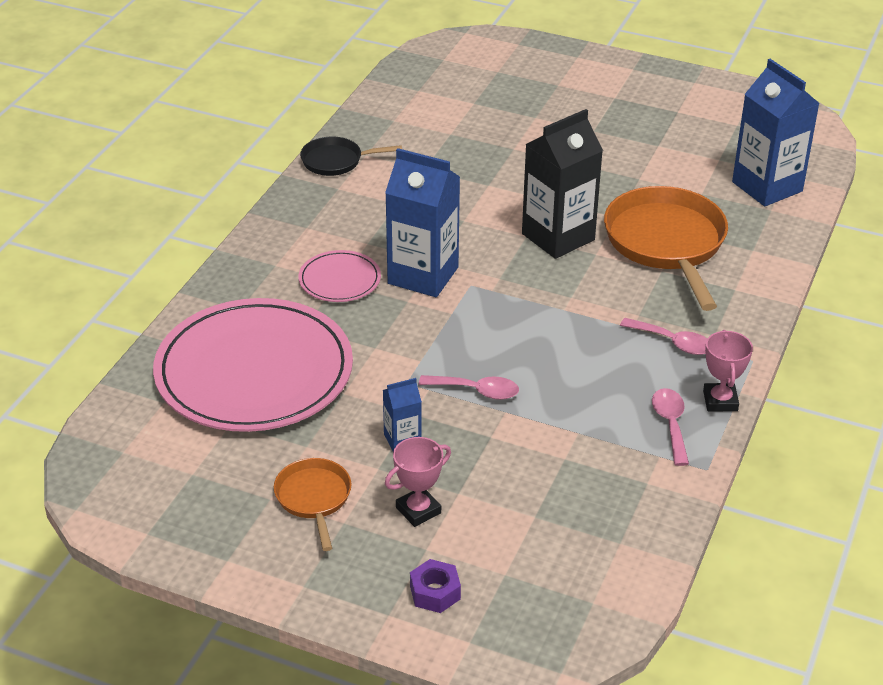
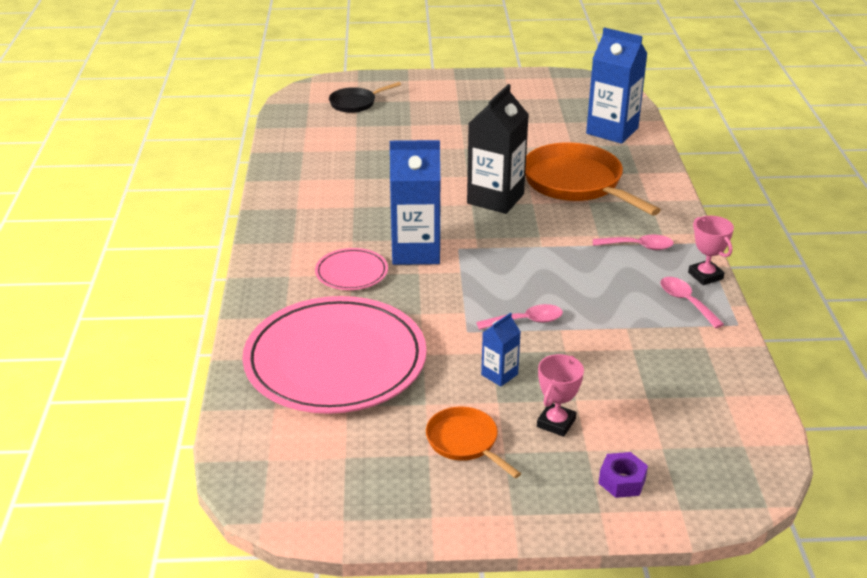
camera: 25 degrees left, 5 degrees down
black pan [300,137,402,176] -> black pan moved to [329,82,401,113]

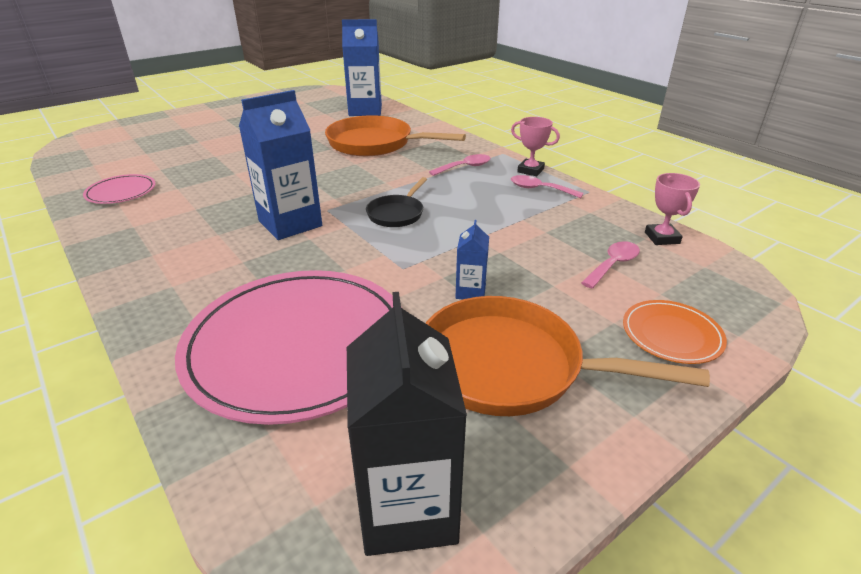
camera: 35 degrees left, 0 degrees up
pink plate [315,248,388,290] -> pink plate moved to [83,174,156,204]
black pan [329,82,401,113] -> black pan moved to [366,177,427,227]
orange pan [426,406,521,478] -> orange pan [426,296,710,416], size x1.91
black carton [467,84,529,214] -> black carton moved to [347,292,467,556]
pink spoon [476,304,563,330] -> pink spoon moved to [581,241,640,288]
pink trophy [537,354,584,437] -> pink trophy moved to [645,173,700,245]
purple nut [598,452,648,498] -> orange plate [623,300,727,364]

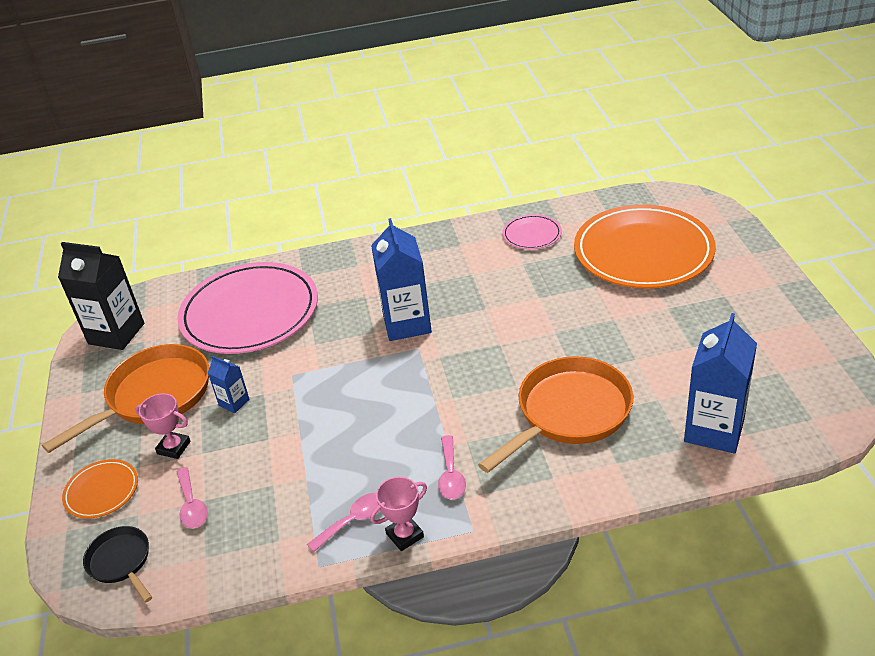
camera: 120 degrees right, 5 degrees up
black pan [366,177,427,227] -> black pan moved to [83,526,152,602]
pink trophy [645,173,700,245] -> pink trophy moved to [135,393,191,459]
none -> orange plate [574,204,716,289]

